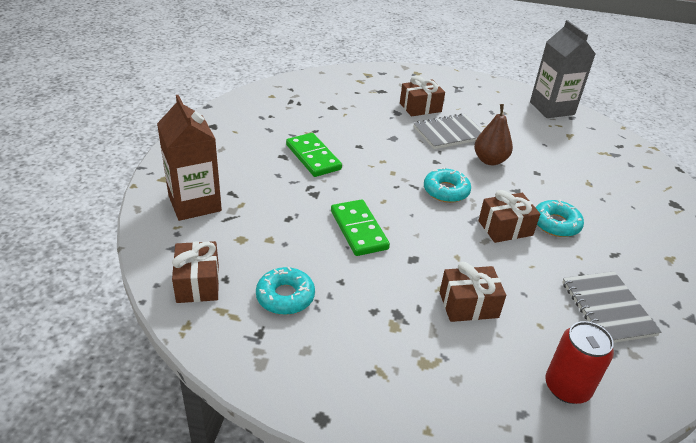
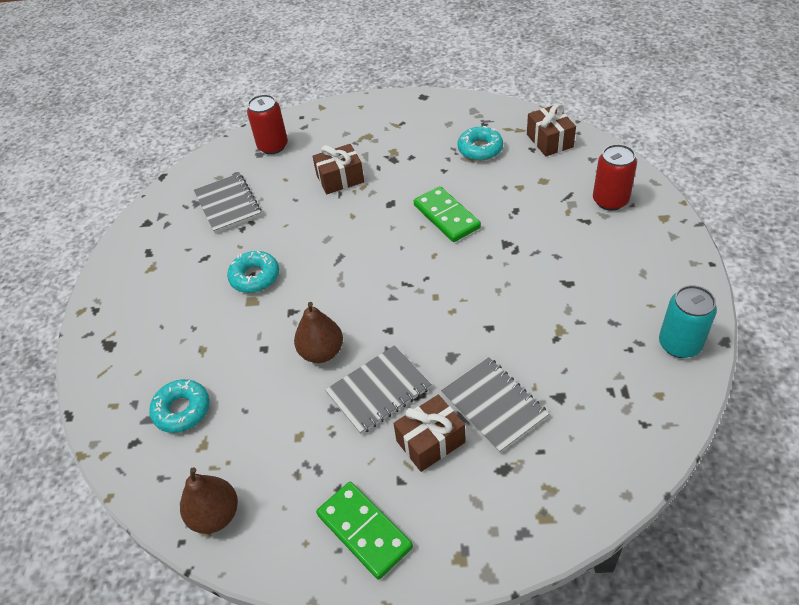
camera: 175 degrees right, 10 degrees up
brown carton [157,95,222,221] -> red can [593,144,637,210]
green domino [286,133,342,177] -> green domino moved to [316,482,413,580]
turquoise donut [424,167,471,203] -> turquoise donut moved to [149,379,210,433]
brown gift [478,190,540,243] -> none
grey carton [530,20,595,118] -> brown pear [180,467,238,534]
none -> grey notebook [441,357,549,454]
none -> turquoise can [659,285,717,358]

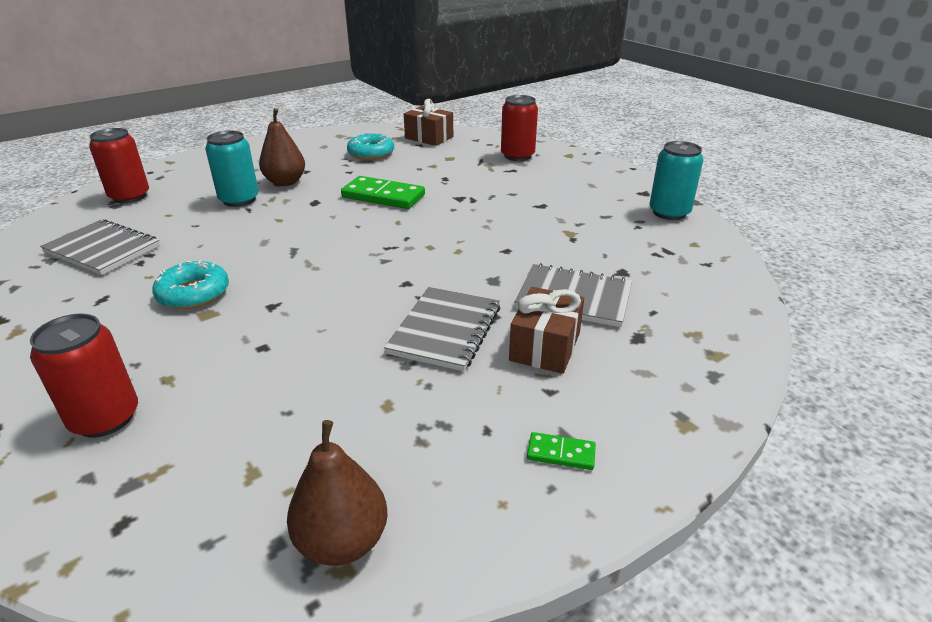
camera: 40 degrees left, 15 degrees down
turquoise donut [149,379,210,433] -> none
brown pear [294,302,343,363] -> brown pear moved to [259,108,305,186]
brown gift [313,144,364,194] -> turquoise can [205,131,259,207]
green domino [316,482,413,580] -> green domino [527,432,596,470], size x0.48
none -> red can [30,314,138,437]

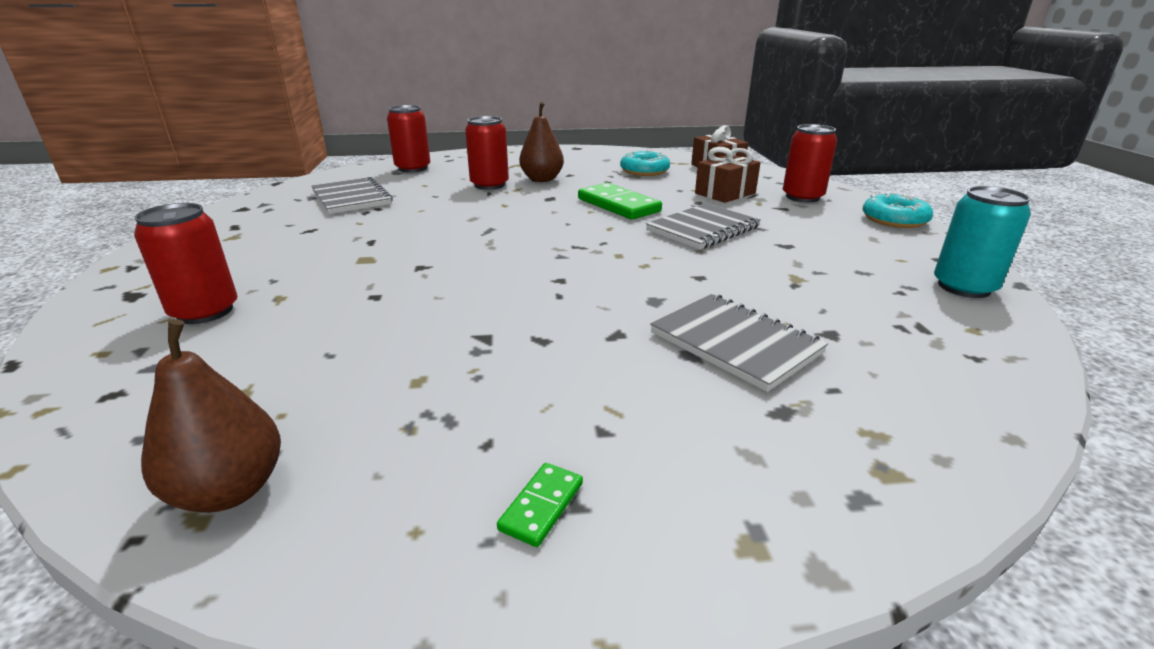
camera: 30 degrees right, 5 degrees down
turquoise donut [152,260,229,309] -> turquoise donut moved to [863,193,933,228]
turquoise can [205,131,259,207] -> red can [465,116,509,190]
grey notebook [384,287,500,371] -> grey notebook moved to [646,203,761,250]
brown gift [509,287,584,374] -> brown gift moved to [695,147,761,203]
green domino [527,432,596,470] -> green domino turned 75 degrees clockwise [497,463,583,547]

